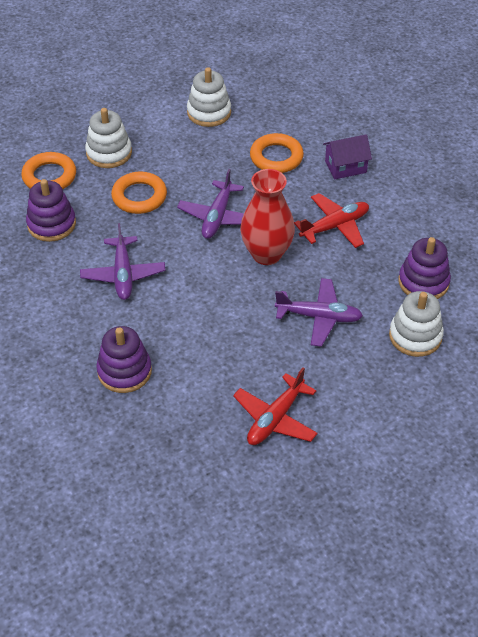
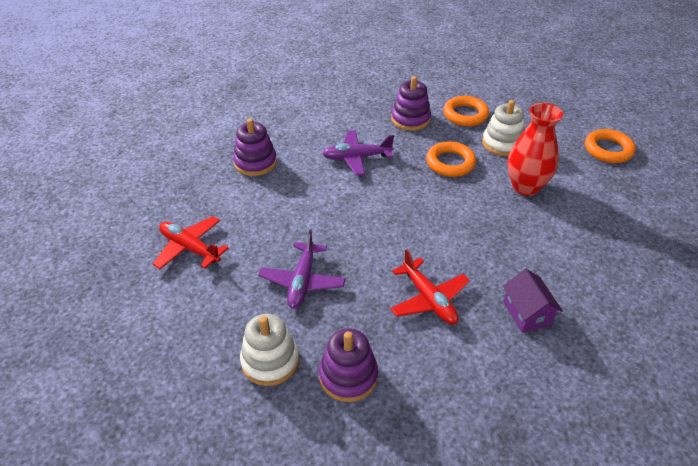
camera: 90 degrees right, 5 degrees down
purple plane [177,169,244,239] -> none
white stacking toy [187,67,231,127] -> none
red vase [240,169,295,265] -> red vase moved to [507,103,563,196]
orange ring [250,133,304,173] -> orange ring moved to [585,129,636,163]

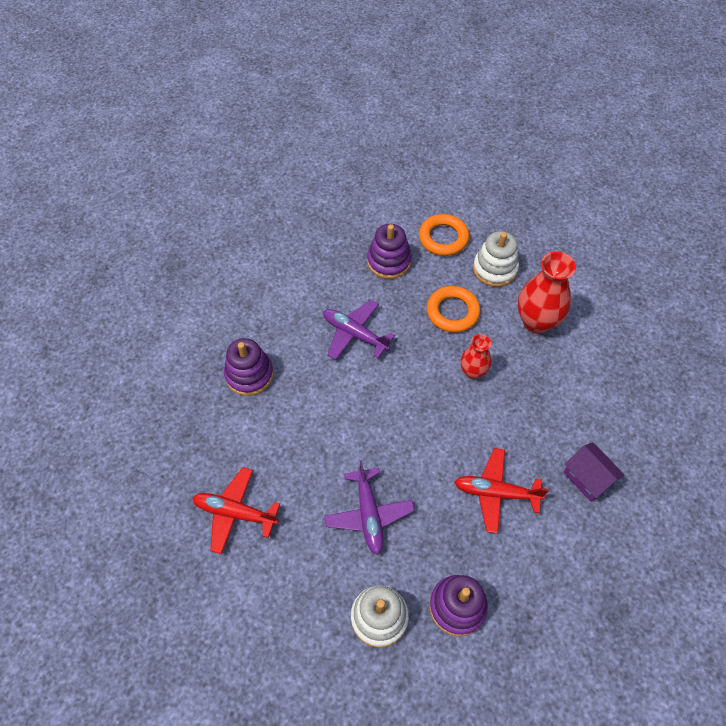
camera: 20 degrees left, 15 degrees up
purple plane [322,130,394,176] -> purple plane turned 60 degrees clockwise [323,300,395,360]
red plane [391,249,470,324] -> red plane turned 150 degrees clockwise [454,448,549,534]
orange ring [585,129,636,163] -> none
none -> red vase [460,334,491,379]

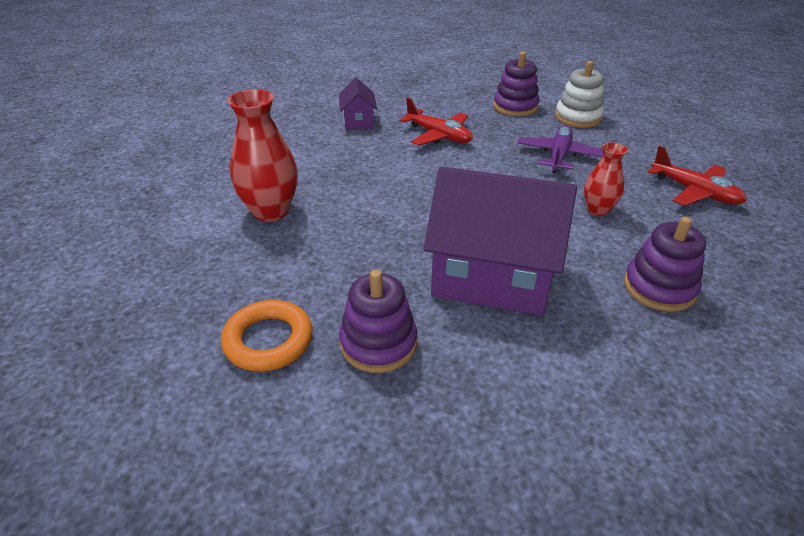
camera: 150 degrees left, 20 degrees down
purple plane [323,300,395,360] -> purple house [423,166,577,316]
orange ring [427,286,480,333] -> none
red vase [460,334,491,379] -> red vase moved to [584,143,628,216]
white stacking toy [473,231,519,287] -> none

